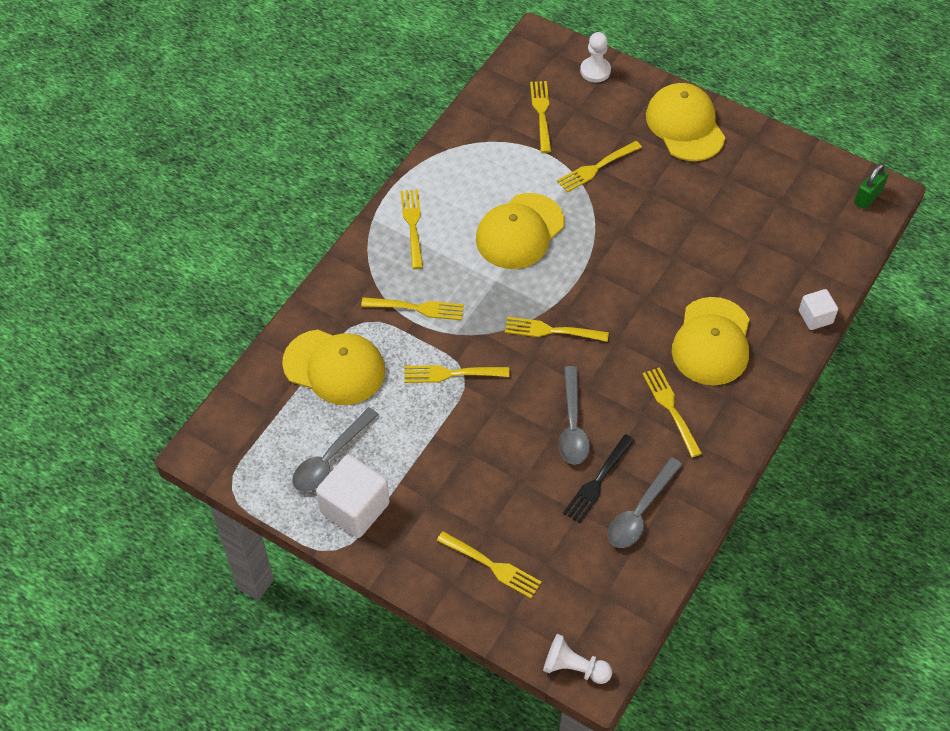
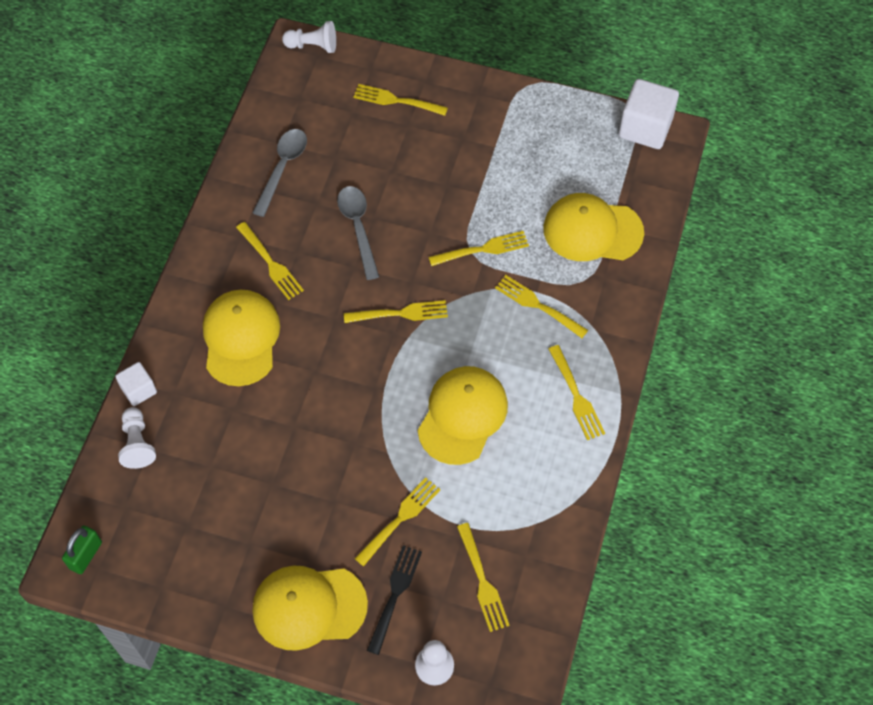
camera: 165 degrees right, 5 degrees up
grey spoon [292,407,379,492] -> none
white cube [316,455,390,538] -> white cube moved to [619,79,679,149]
yellow fork [361,297,464,320] -> yellow fork turned 45 degrees clockwise [495,275,588,338]
black fork [563,434,635,523] -> black fork moved to [367,545,422,655]
yellow cap [646,83,725,161] -> yellow cap turned 120 degrees clockwise [252,566,368,651]
none -> white pawn [118,407,156,469]

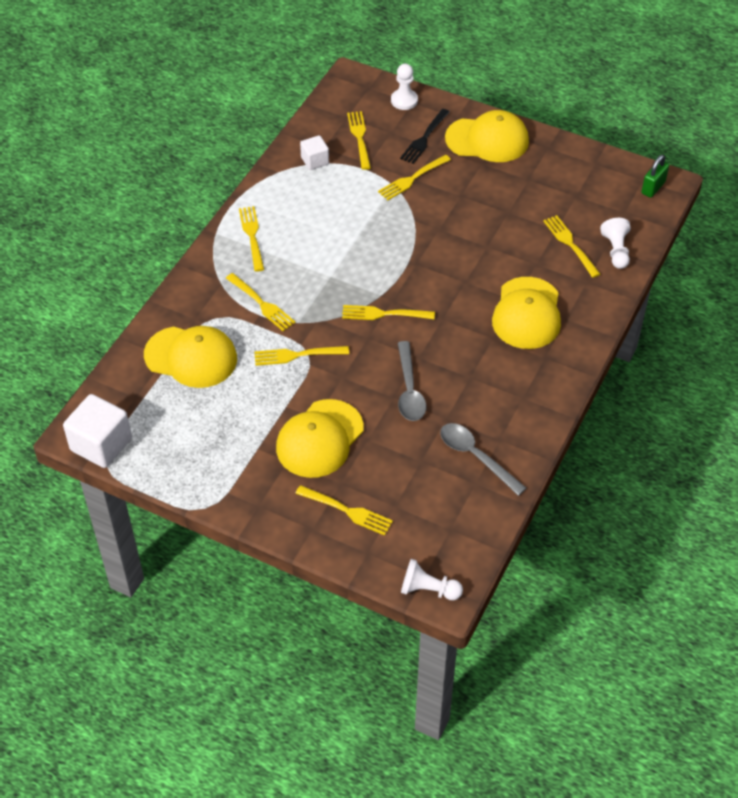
camera: 170 degrees left, 10 degrees down
white cube [115,362,157,406] -> white cube moved to [300,135,329,170]
yellow fork [236,222,304,300] -> yellow fork moved to [543,215,600,278]
grey spoon [253,129,307,217] -> grey spoon turned 105 degrees clockwise [440,423,527,496]
yellow cap [418,366,508,465] -> yellow cap moved to [276,399,364,478]

